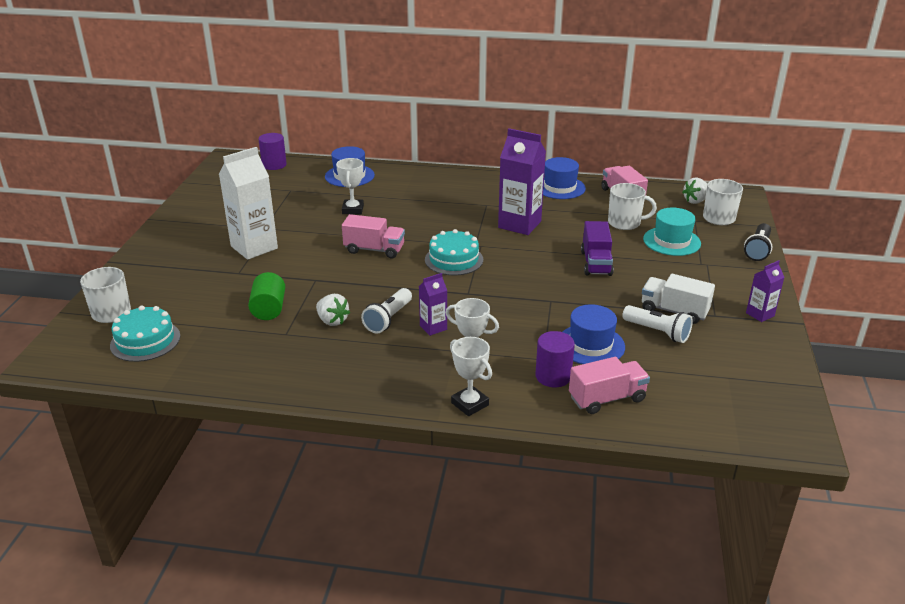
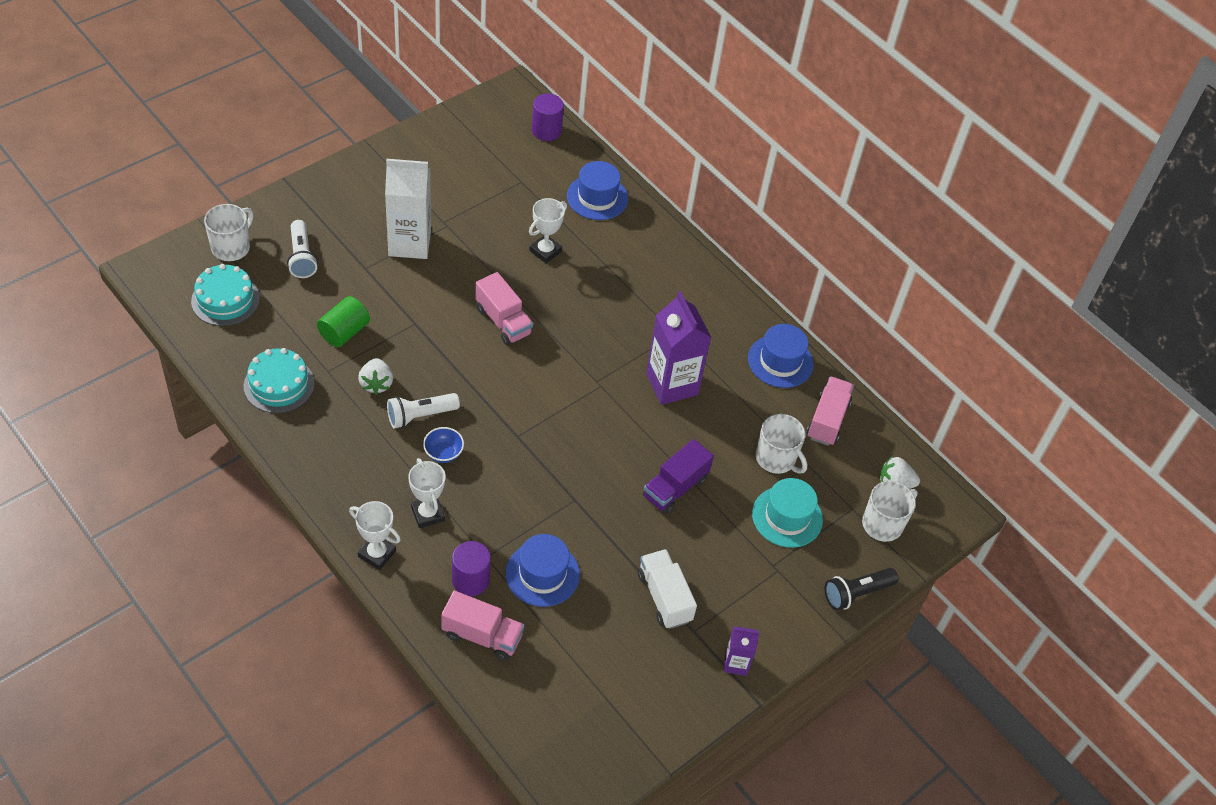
camera: 35 degrees right, 20 degrees up
purple carton [419,273,447,336] -> blue bowl [423,427,464,463]
turquoise cake [425,229,483,276] -> turquoise cake moved to [244,348,314,413]
white trophy [450,337,492,416] -> white trophy turned 60 degrees counterclockwise [349,501,401,570]
white flashlight [622,305,693,343] -> white flashlight moved to [287,220,318,278]

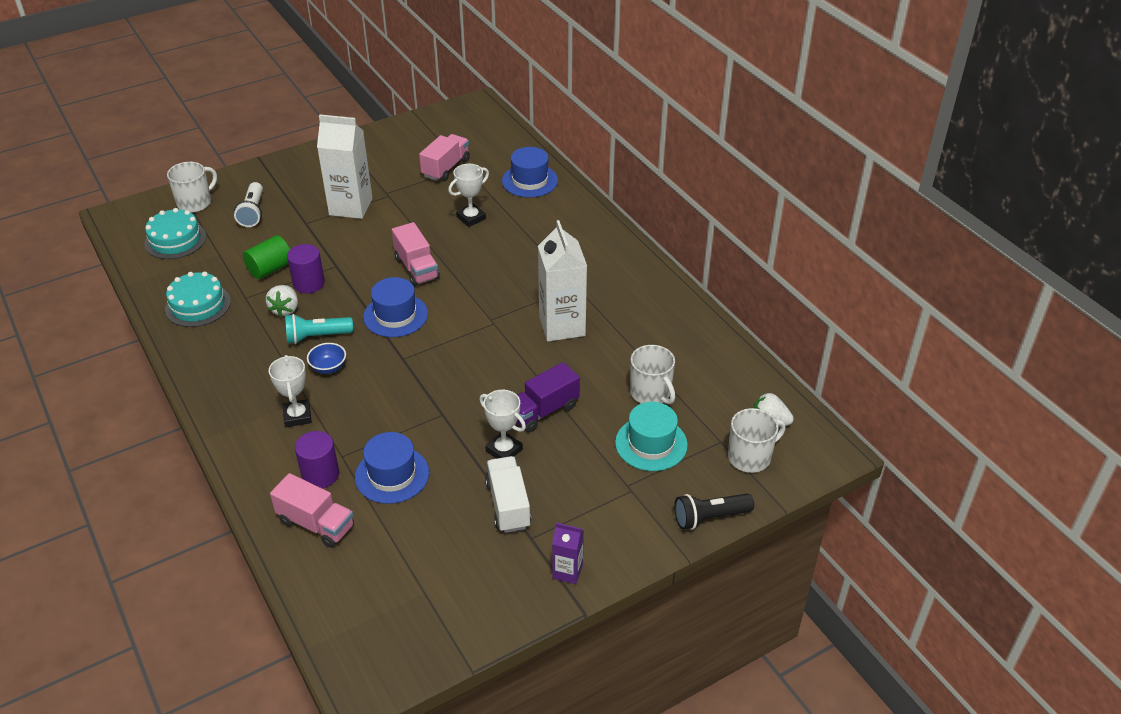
camera: 15 degrees right, 10 degrees down
white trophy [349,501,401,570] -> white trophy moved to [480,390,526,459]
white flashlight [387,393,460,428] -> turquoise flashlight [285,314,353,344]
purple cylinder [532,94,564,141] -> purple cylinder moved to [287,244,325,293]
purple carton [646,291,711,405] -> white carton [538,220,587,342]
blue hat [748,324,814,388] -> blue hat moved to [363,277,428,337]
pink truck [807,376,854,446] -> pink truck moved to [419,134,470,181]

